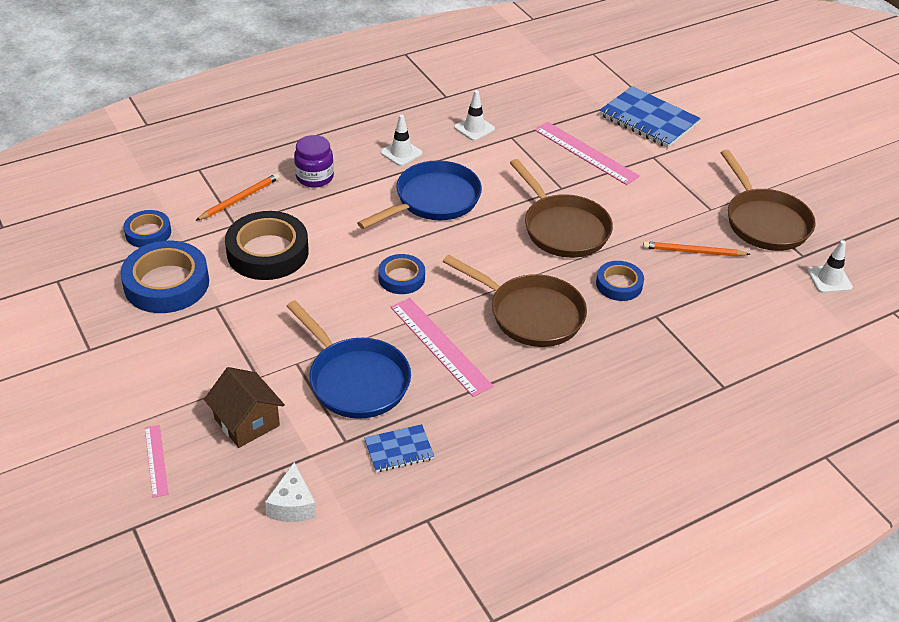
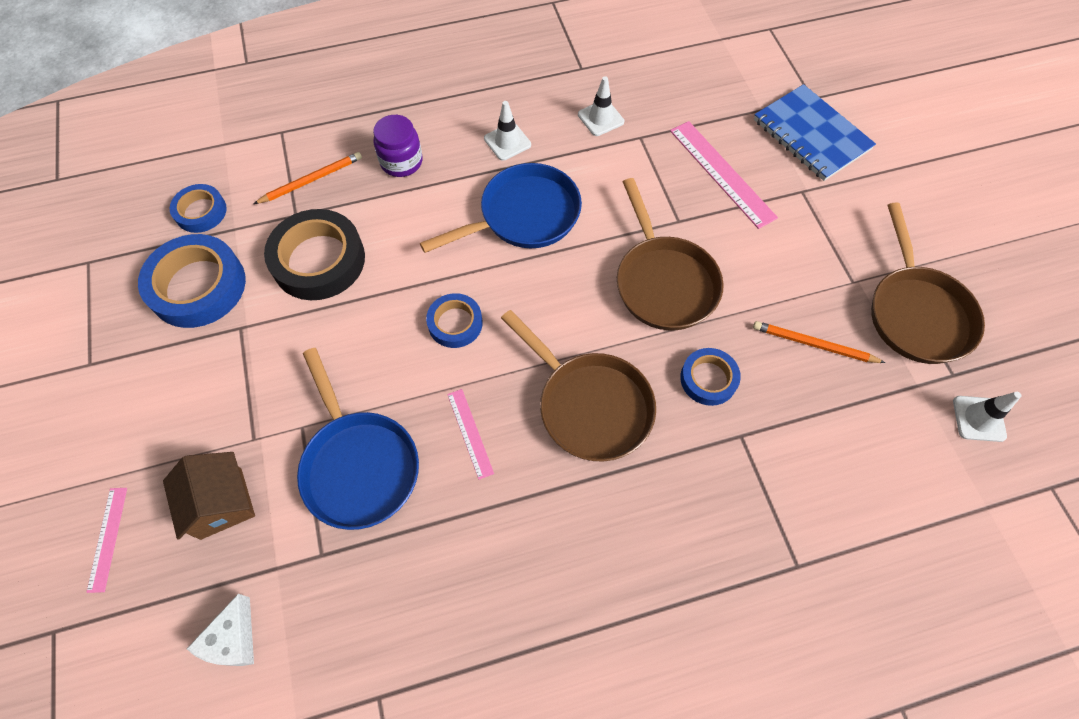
camera: 15 degrees right, 20 degrees up
blue notebook [364,424,434,472] -> none
pink ruler [391,298,493,397] -> pink ruler [447,389,494,480], size x0.56

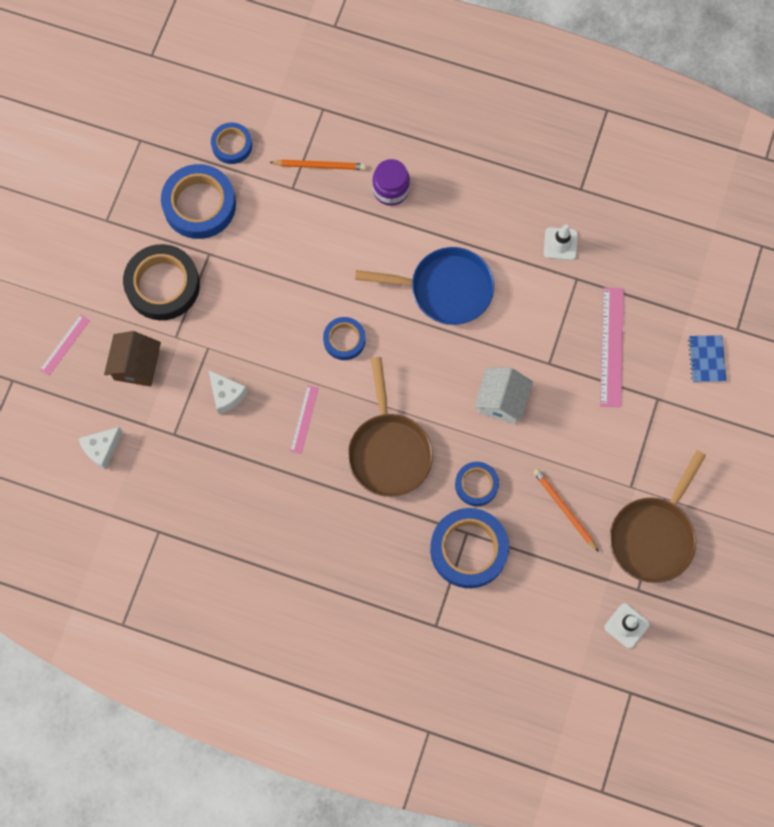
camera: 35 degrees right, 10 degrees up
black tape [264,209,365,300] -> black tape moved to [123,244,200,320]
blue pan [297,348,419,530] -> white cheese [209,370,248,414]
white traffic cone [484,101,531,161] -> none
brown pan [617,178,724,330] -> white house [474,367,533,424]
blue notebook [754,84,876,181] -> blue notebook [688,335,726,382], size x0.54
none -> blue tape [430,508,509,588]

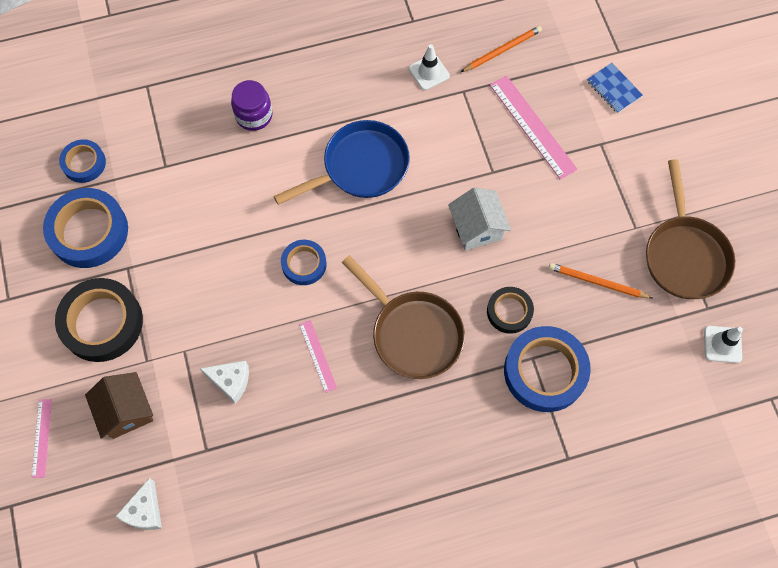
camera: 35 degrees left, 5 degrees down
orange pencil [269,160,366,170] -> orange pencil moved to [461,26,542,72]
blue tape [455,462,499,506] -> black tape [487,287,534,334]

